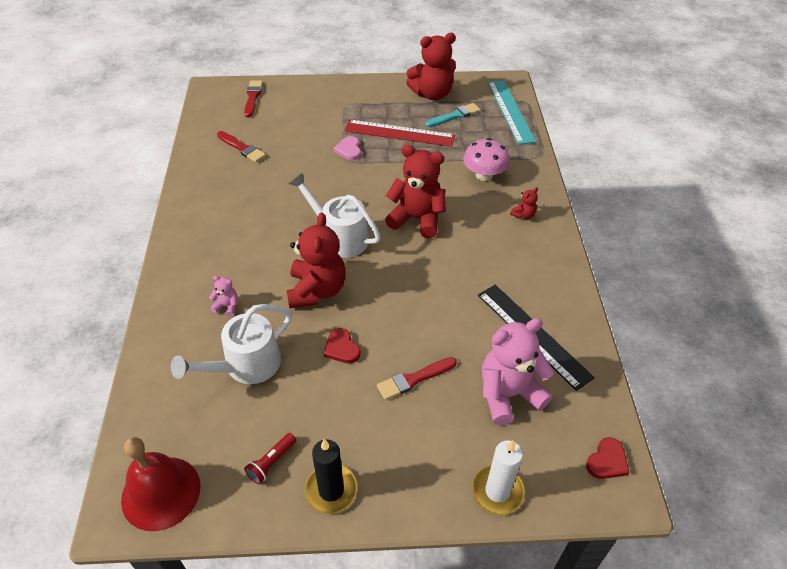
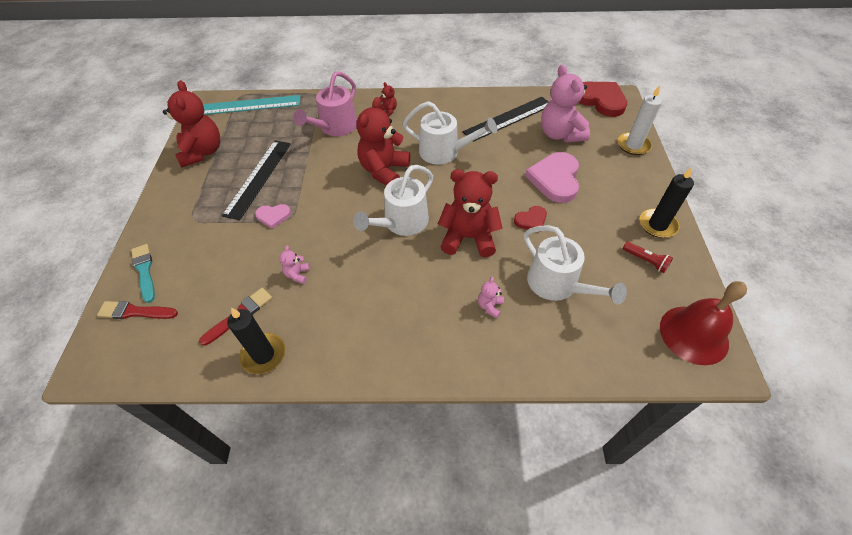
camera: 85 degrees left, 5 degrees up
red ruler [344,119,455,147] -> black ruler [222,140,291,220]
red brush [377,357,457,400] -> pink heart [525,152,579,203]
turquoise brush [425,103,481,127] -> turquoise brush moved to [131,244,155,303]
pink mushroom [463,138,510,181] -> pink watering can [293,71,357,136]
red heart [586,437,630,479] -> red heart [578,82,627,117], size x1.93
none -> black candle [227,308,285,374]
none -> pink teddy bear [279,246,310,284]
none -> white watering can [403,101,497,165]

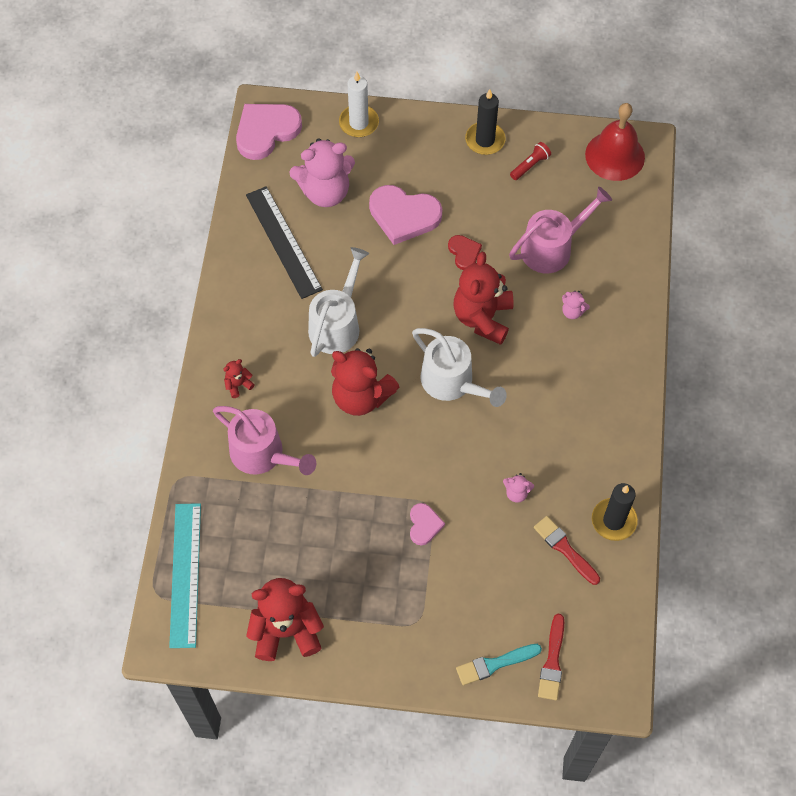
camera: 85 degrees left, 10 degrees up
black ruler [222,140,291,220] -> none
white watering can [524,225,627,304] -> pink watering can [509,187,612,273]
red heart [578,82,627,117] -> pink heart [236,104,302,160]

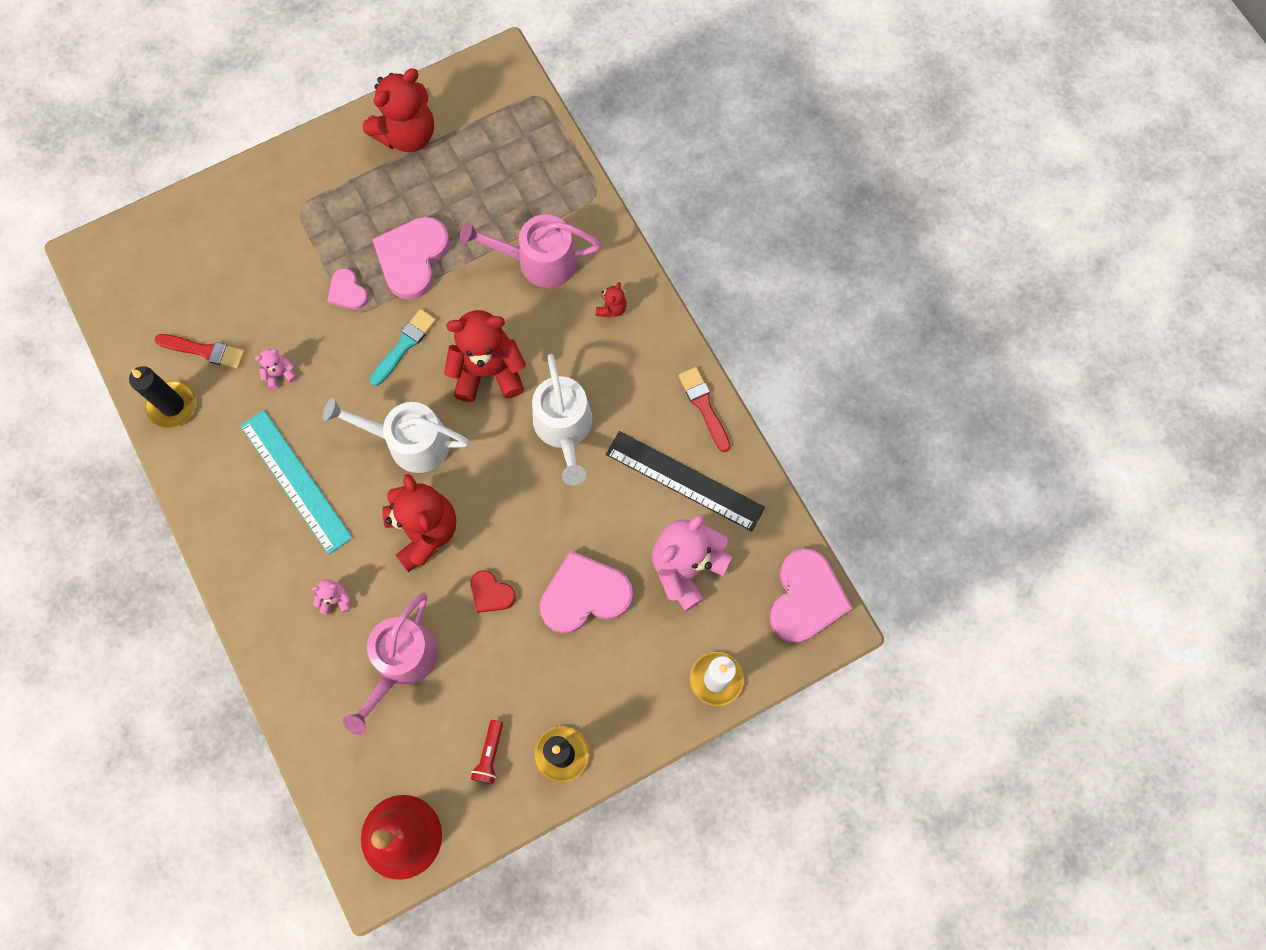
camera: 145 degrees right, 10 degrees up
turquoise ruler [169,503,201,648] -> turquoise ruler moved to [240,410,353,554]
turquoise brush [456,644,542,685] -> turquoise brush moved to [370,309,436,386]
red brush [538,614,564,700] -> red brush moved to [678,367,731,452]
none -> pink heart [372,217,450,300]

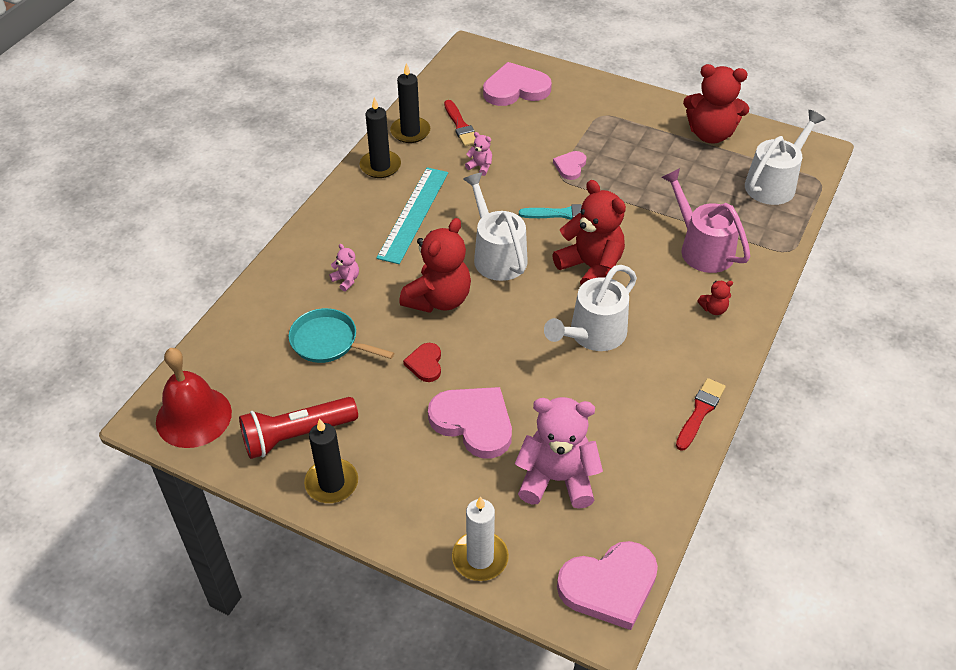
camera: 55 degrees right, 25 degrees down
pink watering can [343,593,438,735] -> turquoise pan [289,308,394,363]
pink heart [372,217,450,300] -> pink heart moved to [483,62,552,106]
red flashlight [471,720,503,784] -> red flashlight [239,397,358,459], size x1.95
black ruler [606,431,765,531] -> none
none -> black candle [360,97,401,178]
none -> white watering can [745,110,826,205]

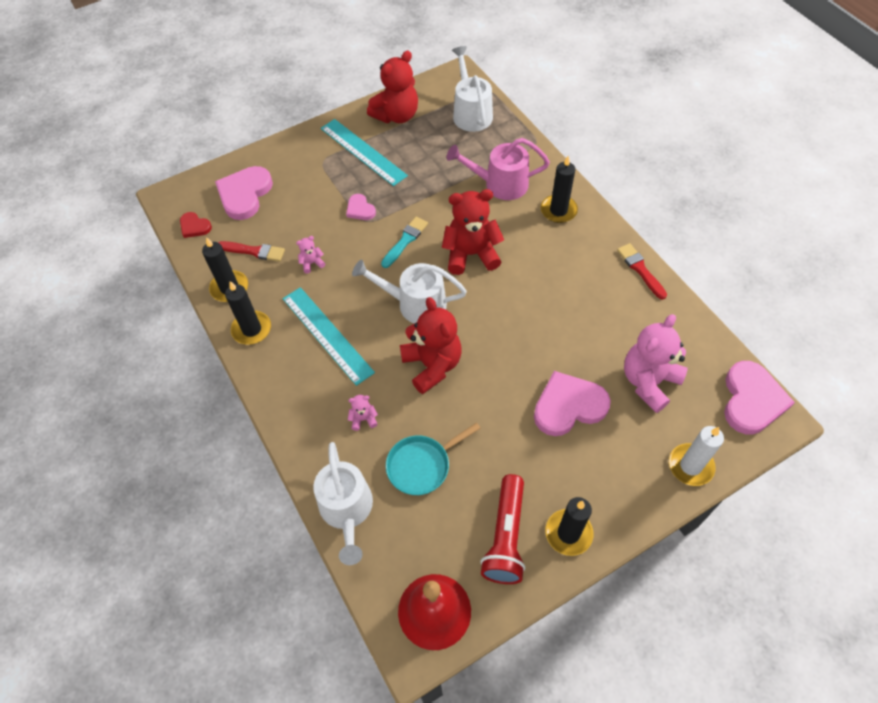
camera: 55 degrees left, 10 degrees up
red heart [403,343,441,382] -> red heart moved to [180,212,212,238]
white watering can [544,265,637,351] -> white watering can moved to [313,442,373,565]
red teddy bear [698,281,733,315] -> black candle [541,156,578,223]
none -> turquoise ruler [321,119,408,186]

